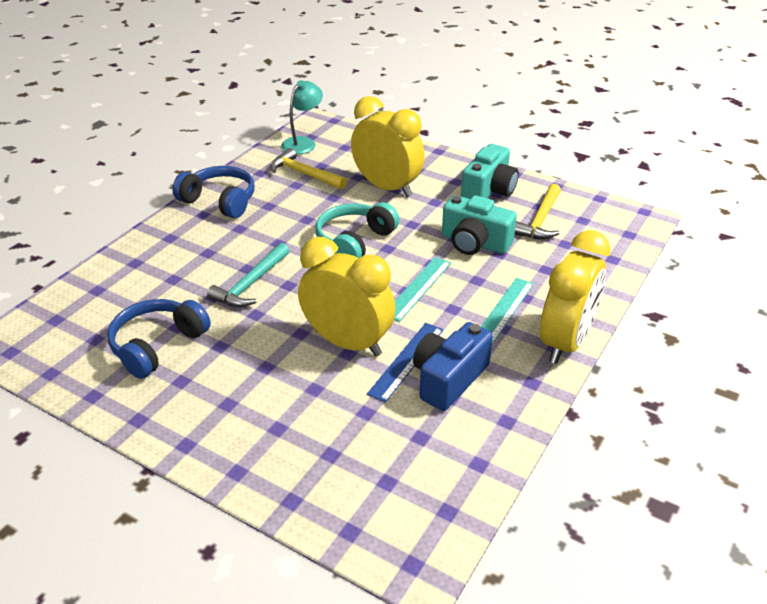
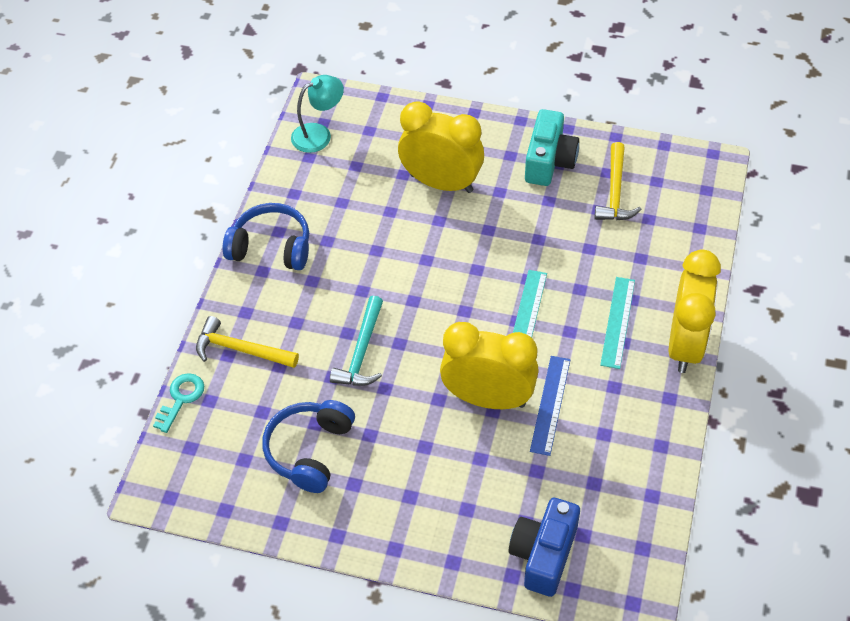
camera: 15 degrees left, 15 degrees up
yellow hammer [270,148,347,189] -> yellow hammer moved to [196,316,299,368]
turquoise lamp [281,80,323,154] -> turquoise lamp turned 45 degrees clockwise [291,75,344,153]
turquoise headphones [315,202,399,258] -> none
blue camera [413,322,493,411] -> blue camera moved to [509,498,580,597]
turquoise camera [442,195,517,255] -> none
none -> turquoise key [153,373,204,433]

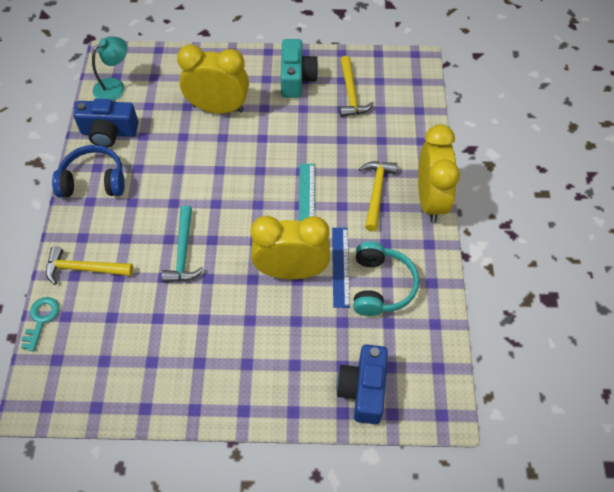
camera: 15 degrees left, 5 degrees up
blue headphones [262,400,355,493] -> none
turquoise ruler [600,277,635,369] -> yellow hammer [359,161,397,231]
none -> blue camera [73,99,138,148]
none -> turquoise headphones [353,242,419,316]

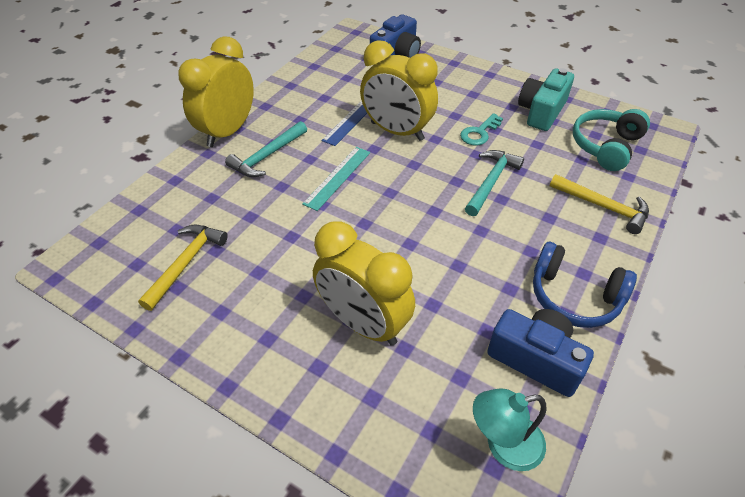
camera: 150 degrees left, 10 degrees down
turquoise key [21,297,59,351] -> turquoise key moved to [460,113,503,146]
turquoise camera [281,39,318,98] -> turquoise camera moved to [518,68,574,131]
turquoise headphones [353,242,419,316] -> turquoise headphones moved to [573,109,650,171]
yellow hammer [359,161,397,231] -> turquoise hammer [225,121,307,177]

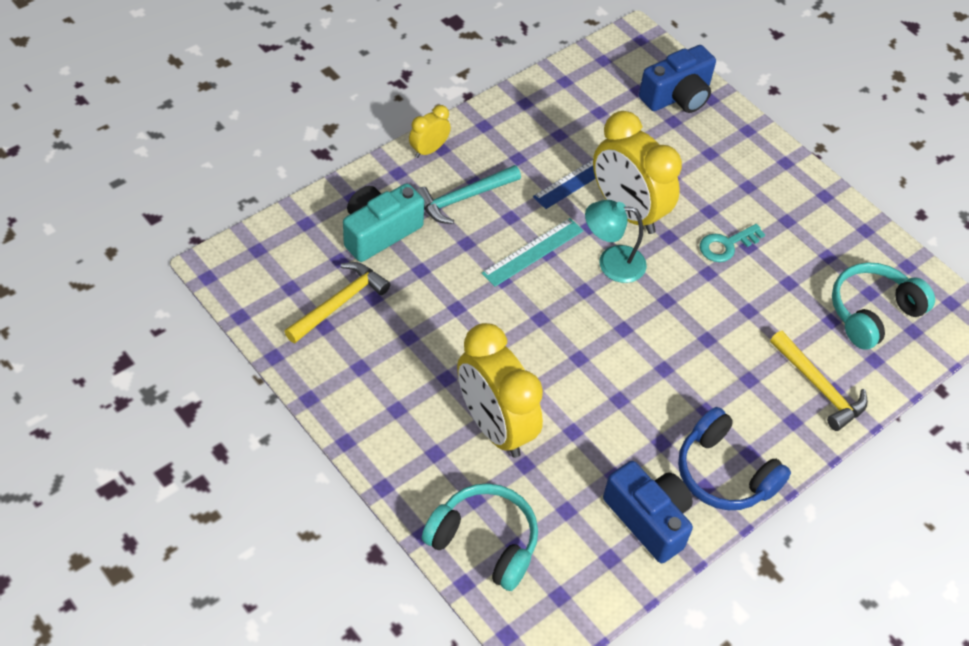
camera: 15 degrees right, 5 degrees up
yellow clock [178,36,254,147] -> yellow clock [409,105,451,158], size x0.48
turquoise hammer [465,150,524,216] -> none
turquoise lamp [473,389,546,471] -> turquoise lamp moved to [585,200,647,283]
turquoise camera [518,68,574,131] -> turquoise camera moved to [343,183,424,262]
none -> turquoise headphones [422,483,538,591]

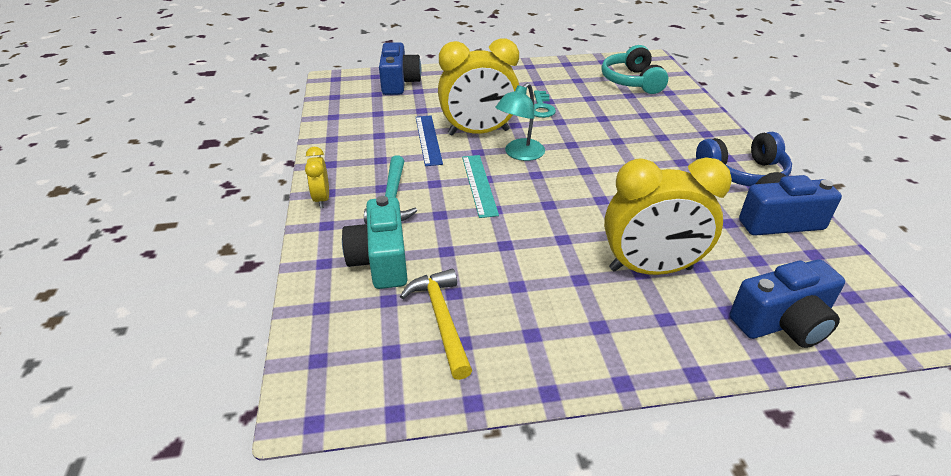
camera: 55 degrees left, 15 degrees down
turquoise headphones [422,483,538,591] -> blue camera [730,259,845,348]
yellow hammer [770,331,868,431] -> none

